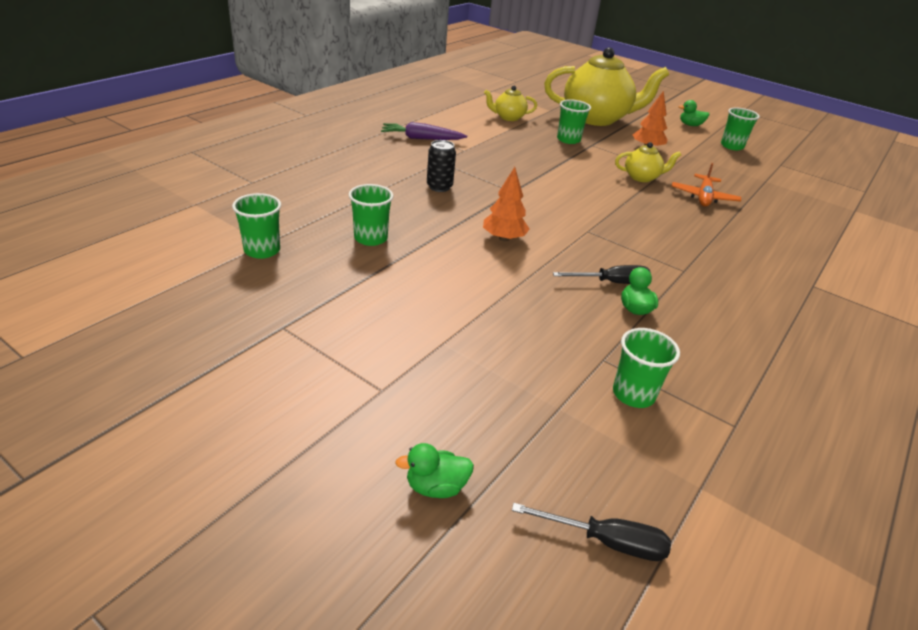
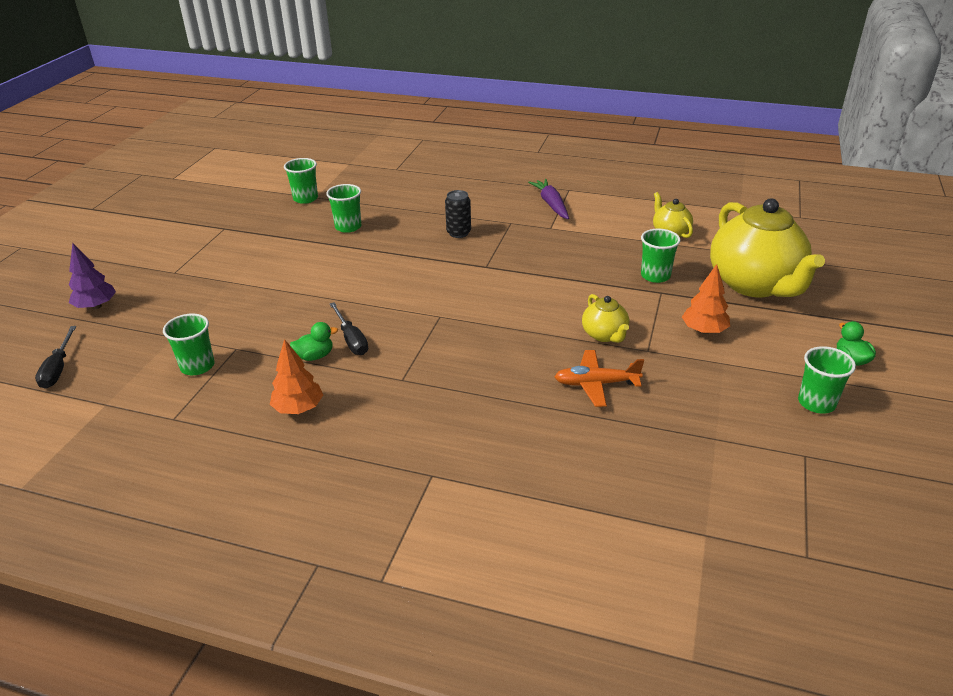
camera: 75 degrees right, 0 degrees up
green duck [395,443,474,498] -> purple tree [69,243,116,309]
orange tree [483,167,530,241] -> orange tree moved to [270,339,323,414]

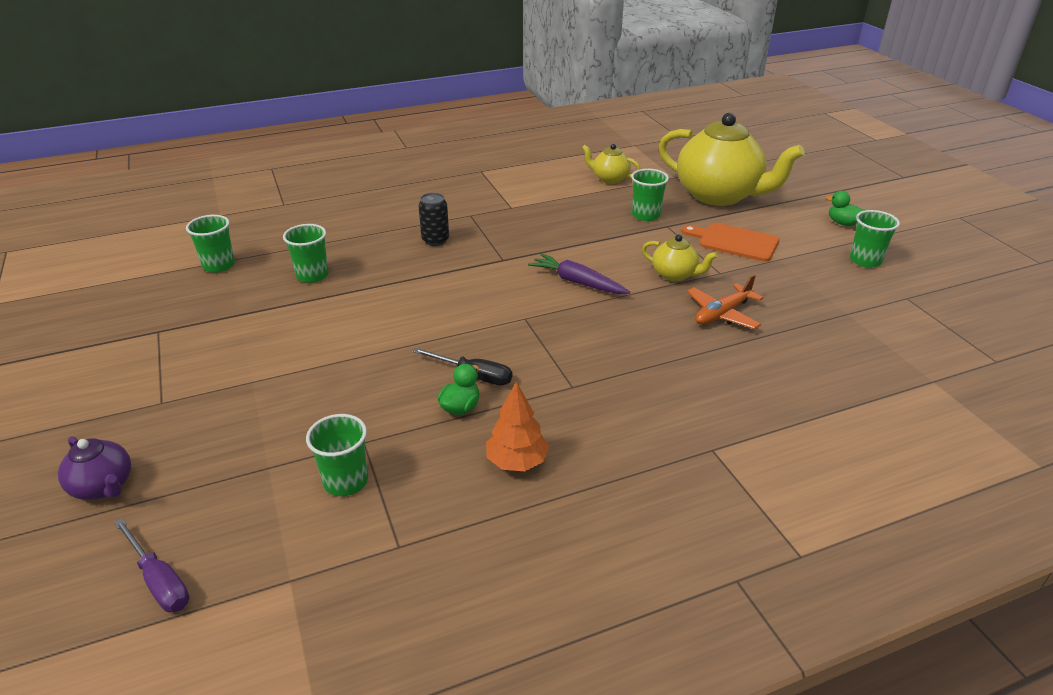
camera: 40 degrees left, 0 degrees up
black screwdriver [35,326,76,389] -> purple screwdriver [114,518,189,612]
purple tree [69,243,116,309] -> purple teapot [58,436,131,500]
purple carrot [528,179,569,219] -> purple carrot moved to [528,253,630,294]
orange tree [682,264,730,334] -> orange cutting board [681,223,779,262]

